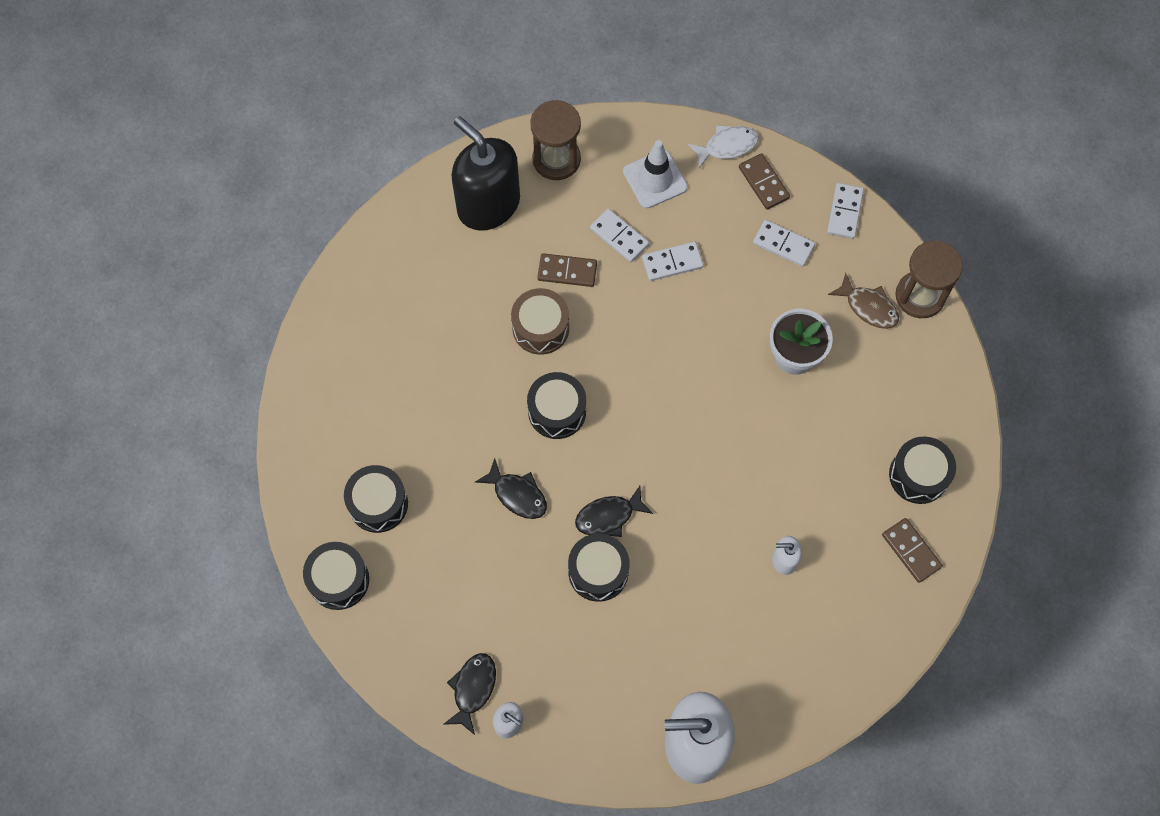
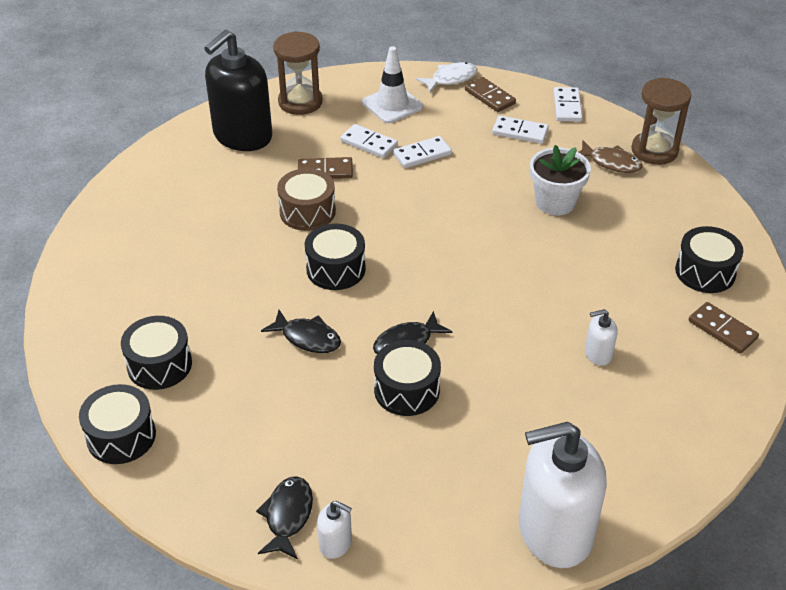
camera: 10 degrees left, 25 degrees down
black soap dispenser [452,116,520,231] -> black soap dispenser turned 90 degrees counterclockwise [204,30,272,151]

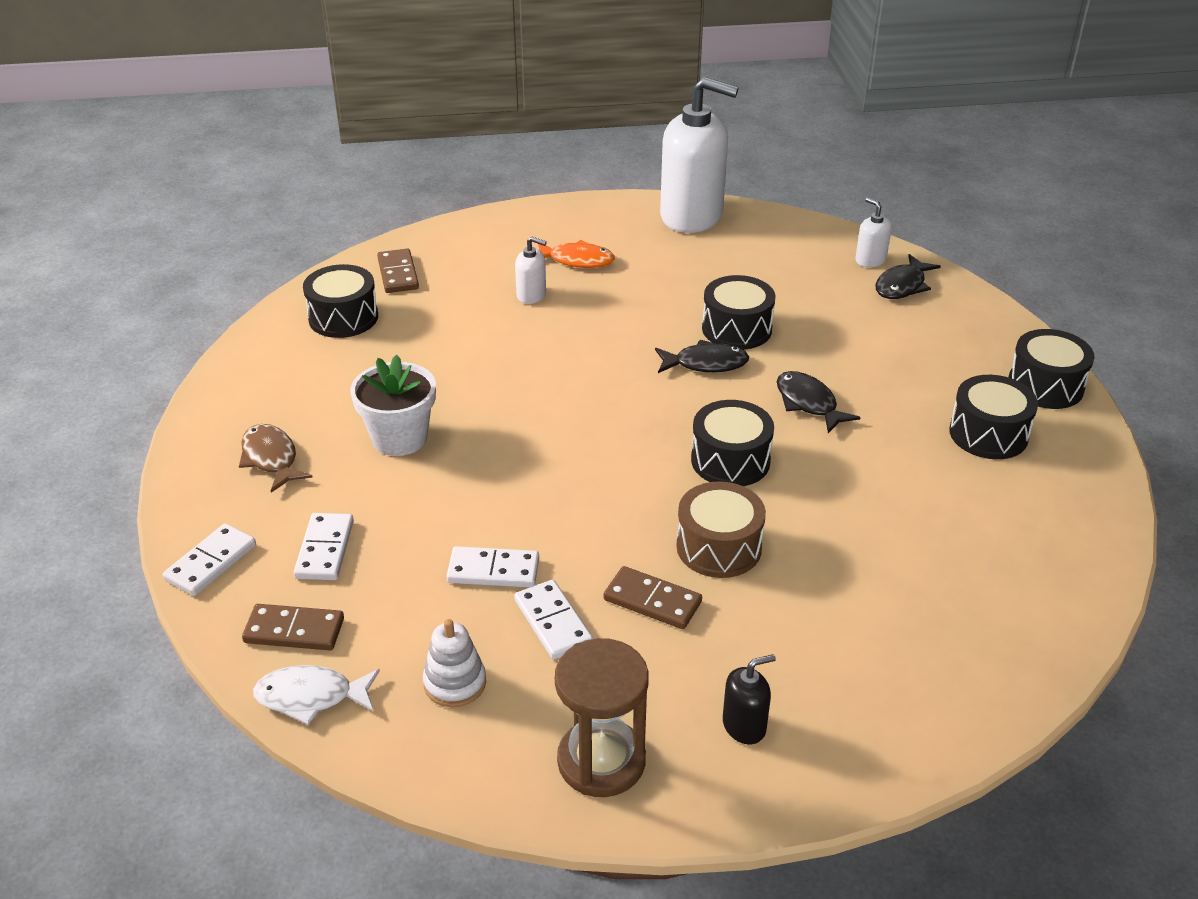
camera: 150 degrees left, 5 degrees down
black soap dispenser [204,30,272,151] -> black soap dispenser [723,654,776,744], size x0.42
white traffic cone [362,46,423,123] -> white stacking toy [423,619,486,707]
brown domino [465,77,516,112] -> brown domino turned 75 degrees counterclockwise [242,604,344,650]
white domino [492,116,549,144] -> white domino turned 45 degrees clockwise [294,513,354,580]
brown hourglass [631,78,692,165] -> none
none -> orange fish [538,240,615,268]

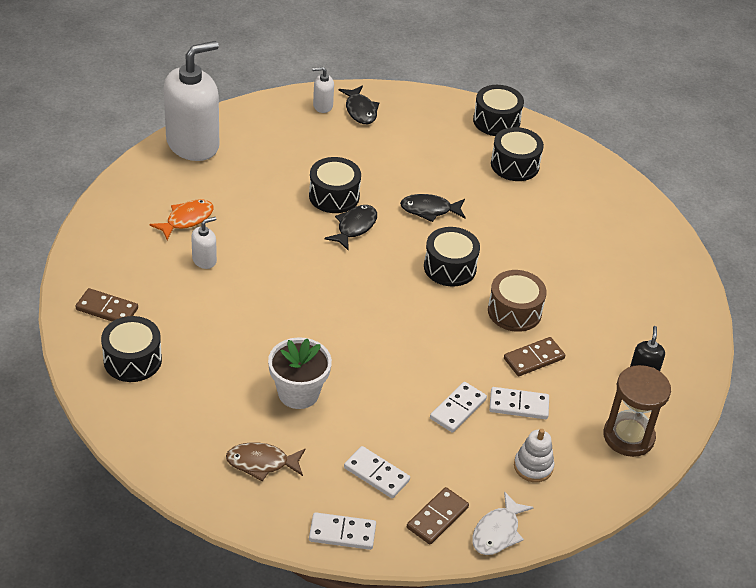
camera: 60 degrees left, 5 degrees up
white domino [163,523,256,596] -> white domino turned 60 degrees counterclockwise [309,512,376,550]

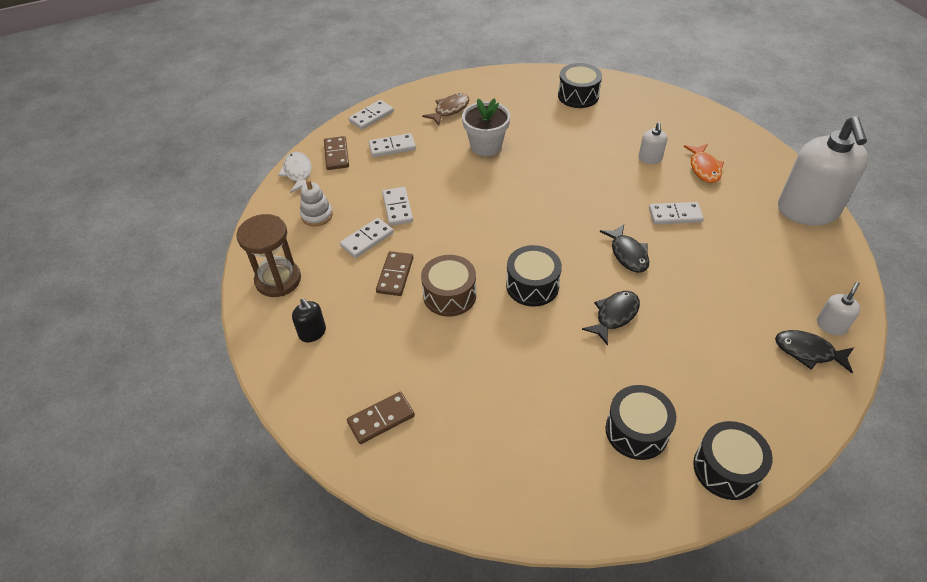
camera: 135 degrees right, 5 degrees up
brown domino [75,288,138,321] -> brown domino moved to [347,392,415,444]
black drum [309,157,361,213] -> none
none -> white domino [649,202,704,224]

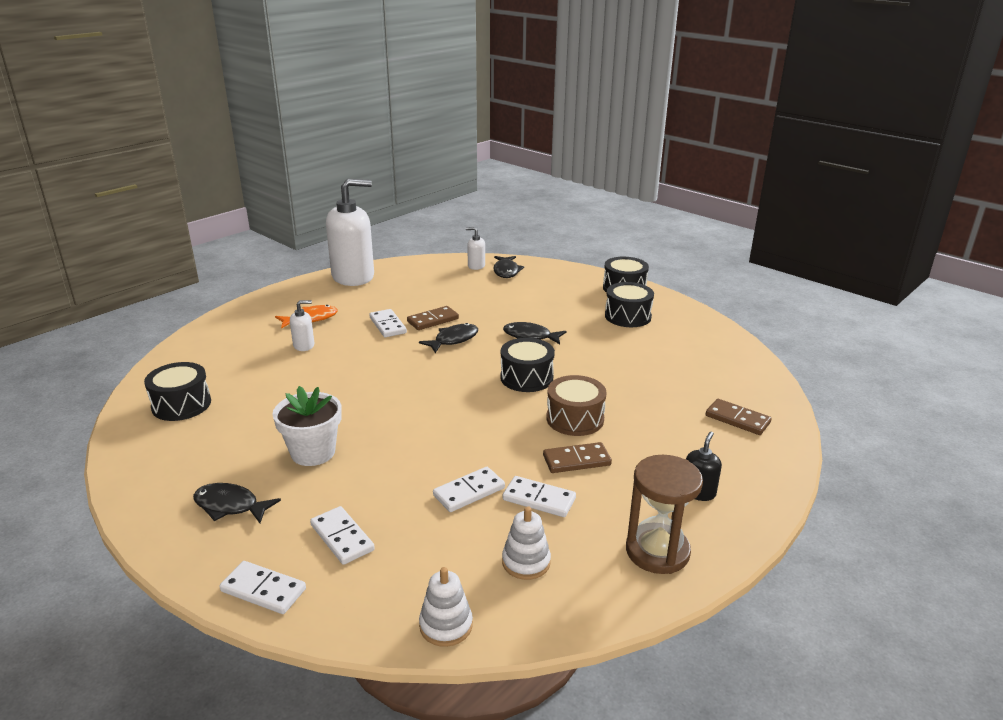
camera: 115 degrees left, 20 degrees down
white fish [278,152,311,193] -> white stacking toy [419,567,473,647]
brown domino [324,136,349,170] -> brown domino moved to [407,306,459,330]
brown fish [422,93,469,125] -> black fish [193,483,281,523]

